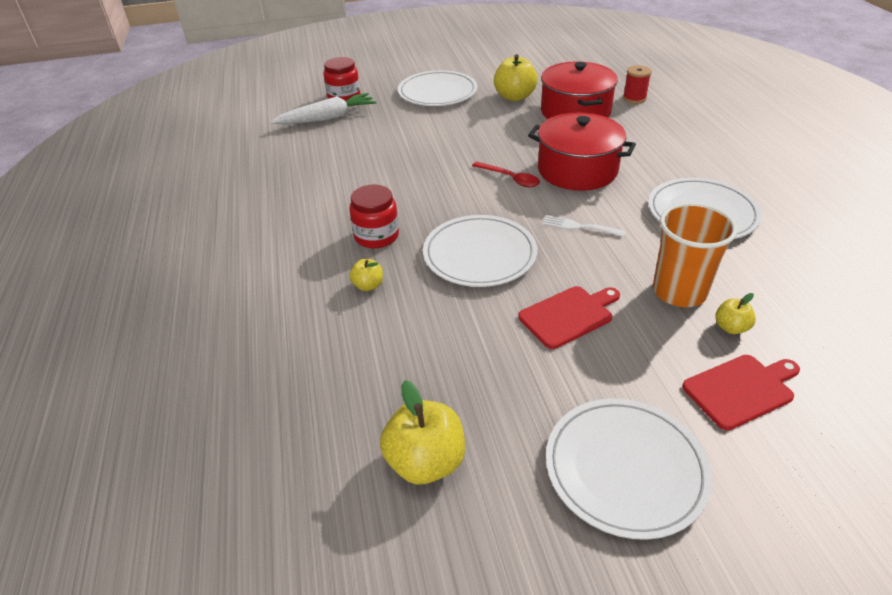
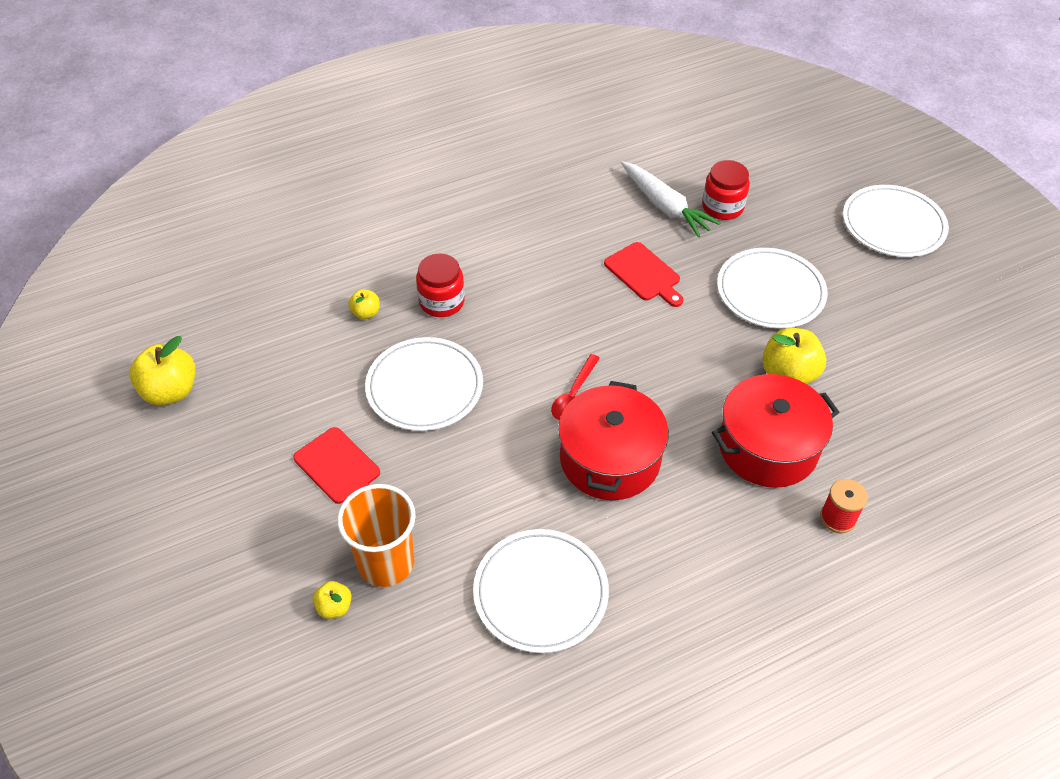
camera: 75 degrees right, 10 degrees up
white fork [542,215,626,237] -> none
white plate [546,398,712,540] -> white plate moved to [843,185,949,257]
red cutting board [682,355,800,430] -> red cutting board moved to [604,242,684,307]

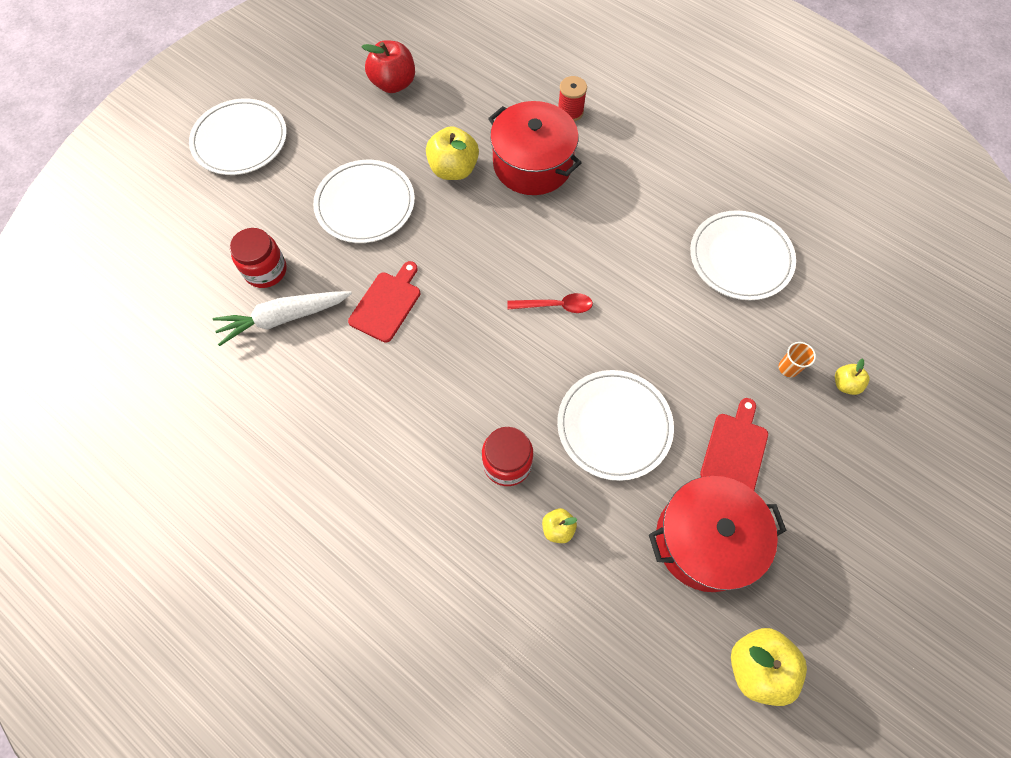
camera: 115 degrees left, 15 degrees up
orange cup [337,484,416,587] -> orange cup [779,342,816,377], size x0.44
red pot [558,381,669,500] -> red pot moved to [649,476,787,592]
white carrot [621,161,720,238] -> white carrot turned 135 degrees counterclockwise [213,291,352,346]
none -> red apple [362,40,415,93]

